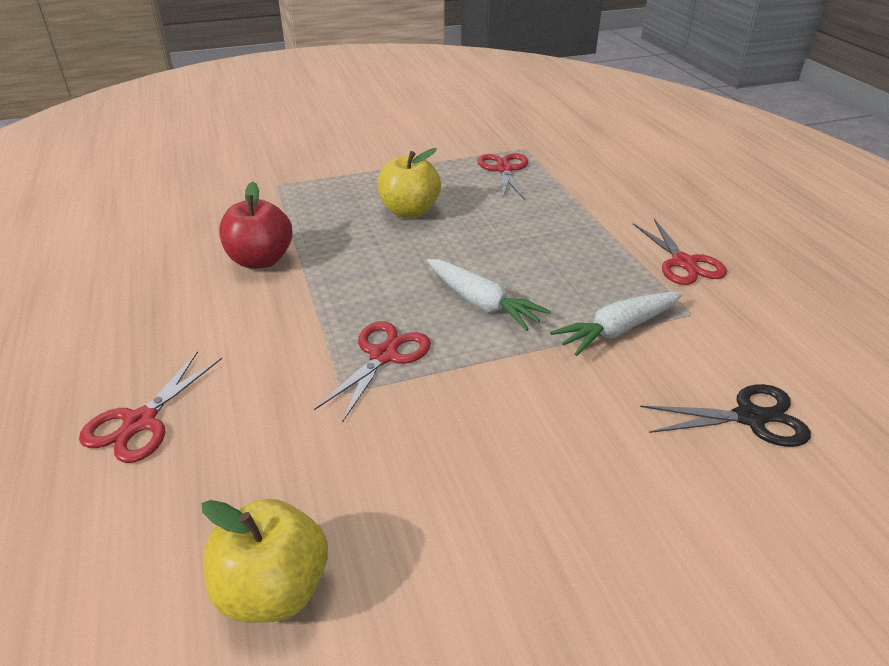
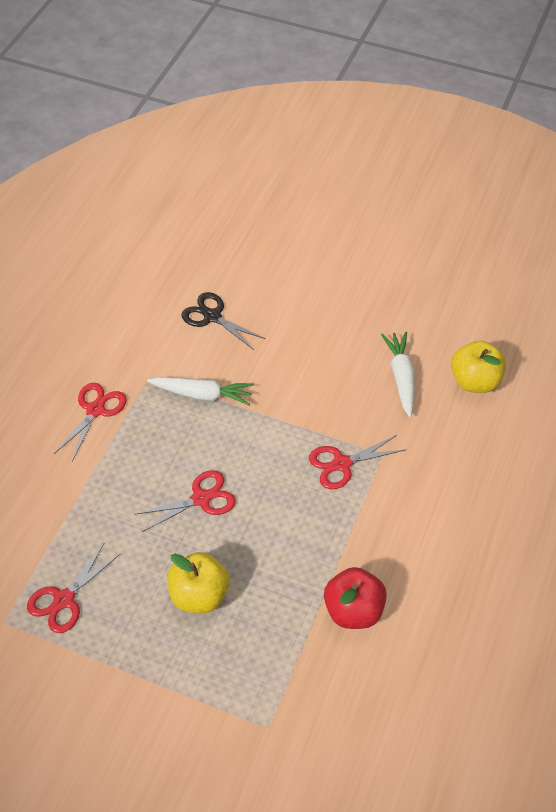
camera: 140 degrees left, 15 degrees up
red scissors [79,351,222,463] -> red scissors moved to [134,470,236,532]
white carrot [427,259,551,331] -> white carrot moved to [381,332,415,417]

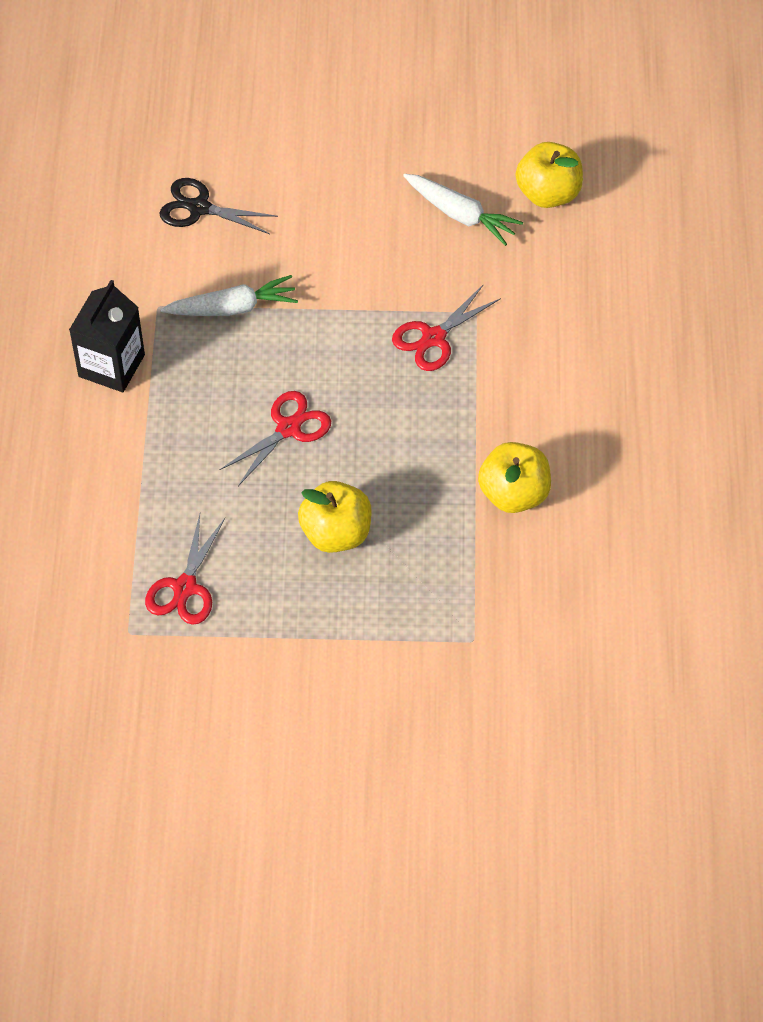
camera: 20 degrees left, 5 degrees up
red scissors [54,383,127,461] -> black carton [69,280,145,392]
red apple [324,567,387,629] -> yellow apple [478,442,551,513]
white carrot [381,332,415,417] -> white carrot turned 150 degrees clockwise [403,174,523,246]

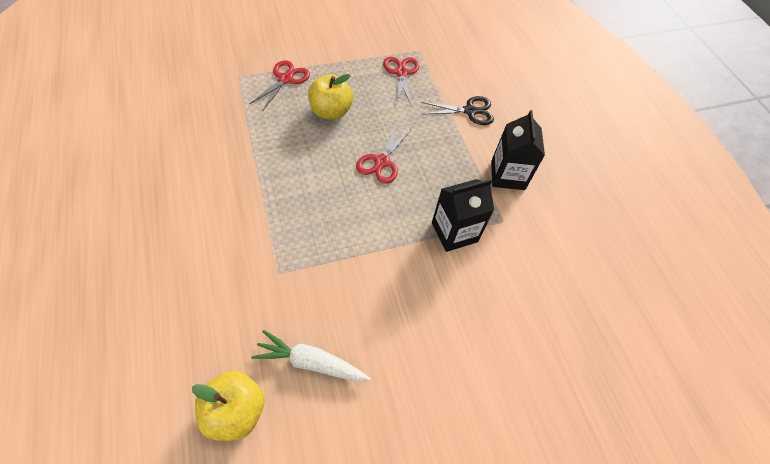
camera: 155 degrees right, 0 degrees up
black scissors [159,178,278,234] -> black scissors moved to [421,96,494,125]
white carrot [160,275,298,316] -> black carton [432,179,494,252]
red scissors [392,284,501,371] -> red scissors moved to [249,60,310,112]
yellow apple [478,442,551,513] -> none

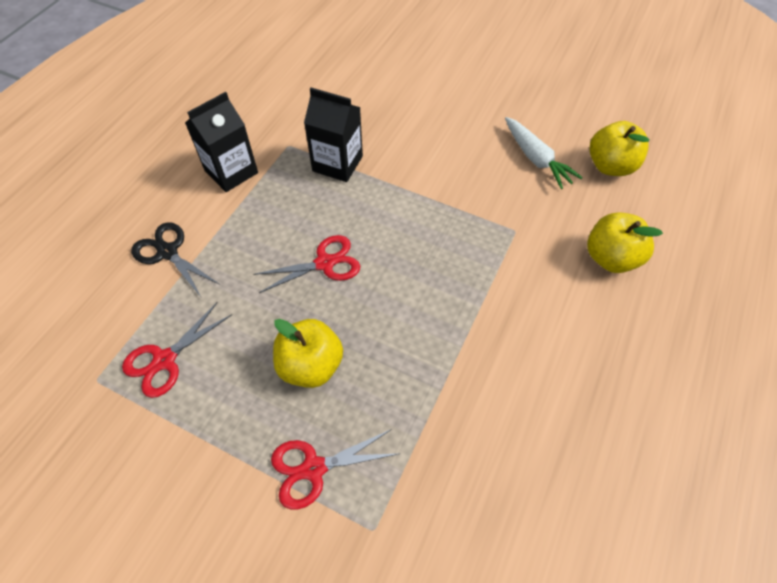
camera: 130 degrees left, 0 degrees up
none -> yellow apple [587,212,663,273]

